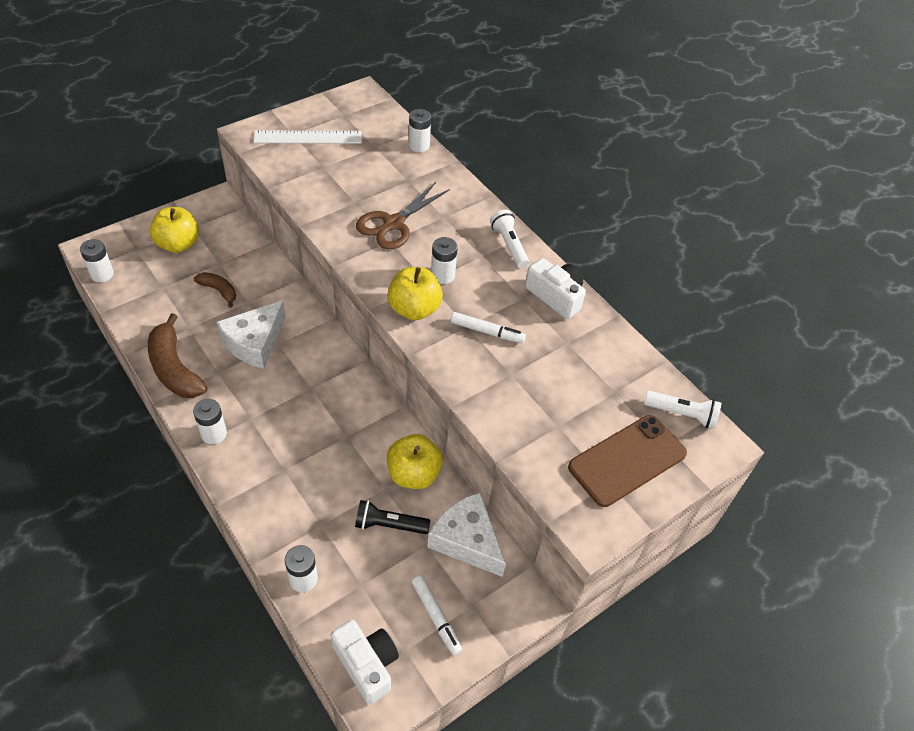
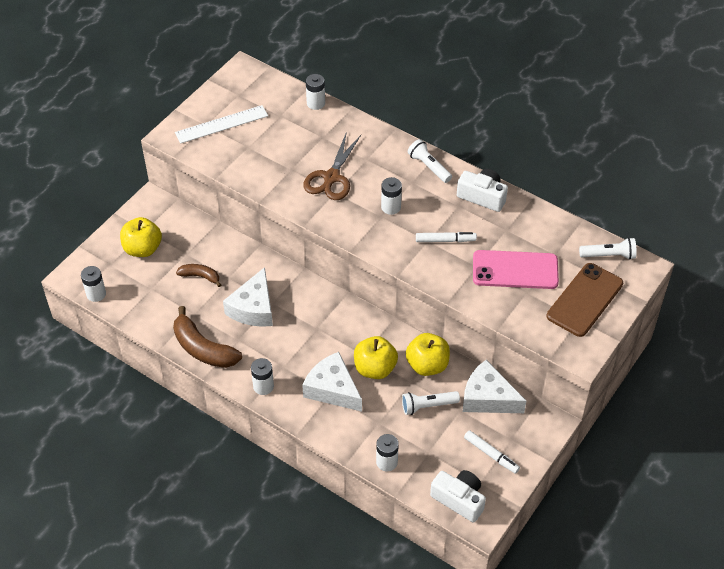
camera: 15 degrees left, 0 degrees up
black flashlight [355,500,430,534] -> white flashlight [402,391,460,415]
yellow apple [387,267,443,320] -> yellow apple moved to [354,336,398,379]
none -> white cheese [302,352,362,412]
none -> pink phone [473,250,559,289]

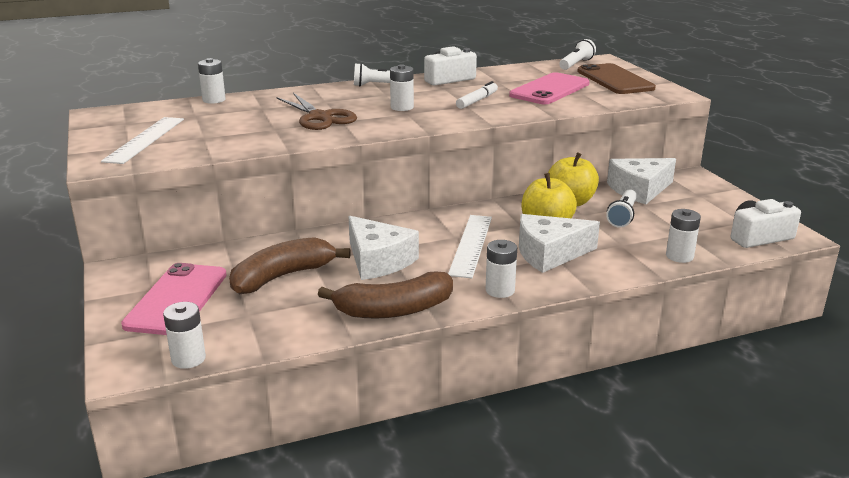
camera: 55 degrees left, 25 degrees down
yellow apple [120,217,162,257] -> pink phone [121,263,227,335]
brown banana [176,264,221,287] -> brown banana [229,237,351,294], size x1.79
white marker [464,430,520,474] -> none
none -> white ruler [448,215,492,278]

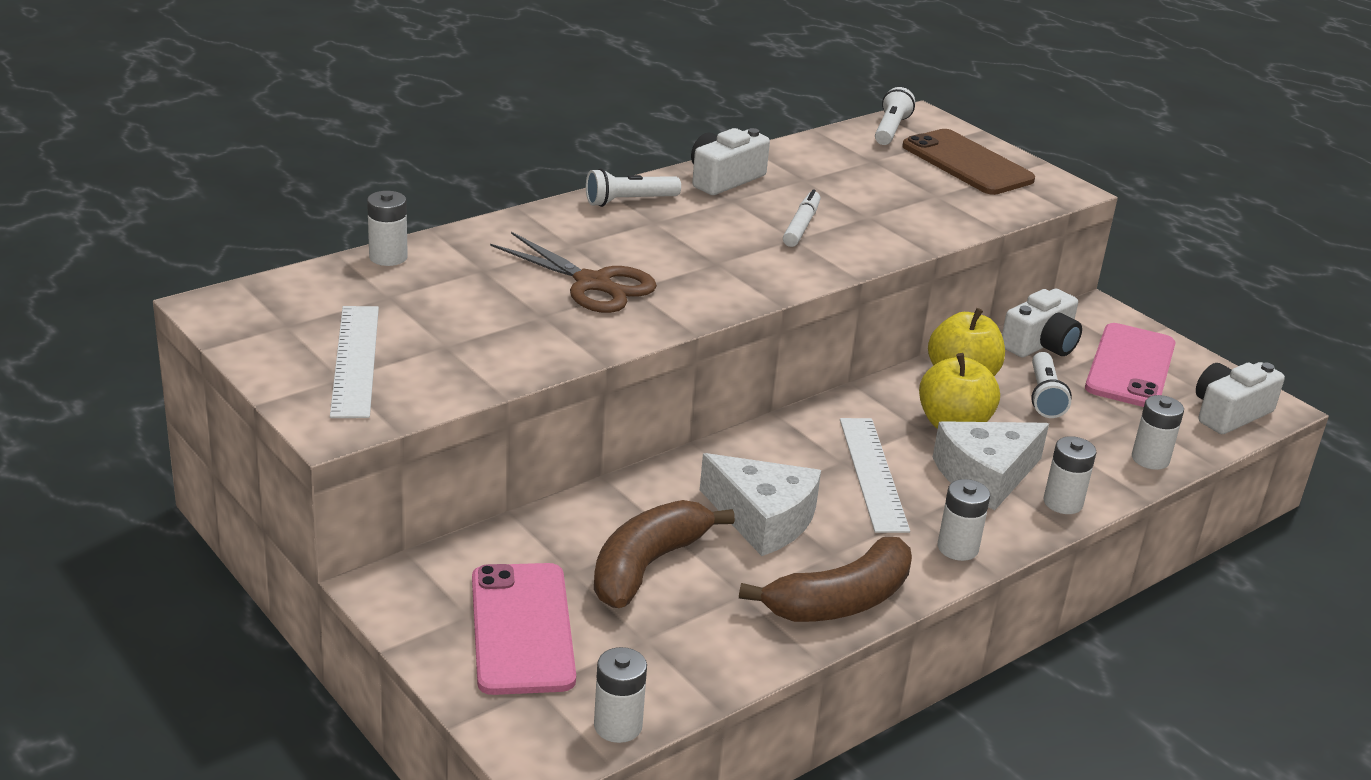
camera: 20 degrees left, 5 degrees up
white battery [390,65,414,111] -> white battery moved to [1044,436,1096,514]
pink phone [509,72,590,104] -> pink phone moved to [1085,323,1175,407]
white cheese [607,158,676,204] -> white camera [1002,289,1082,357]

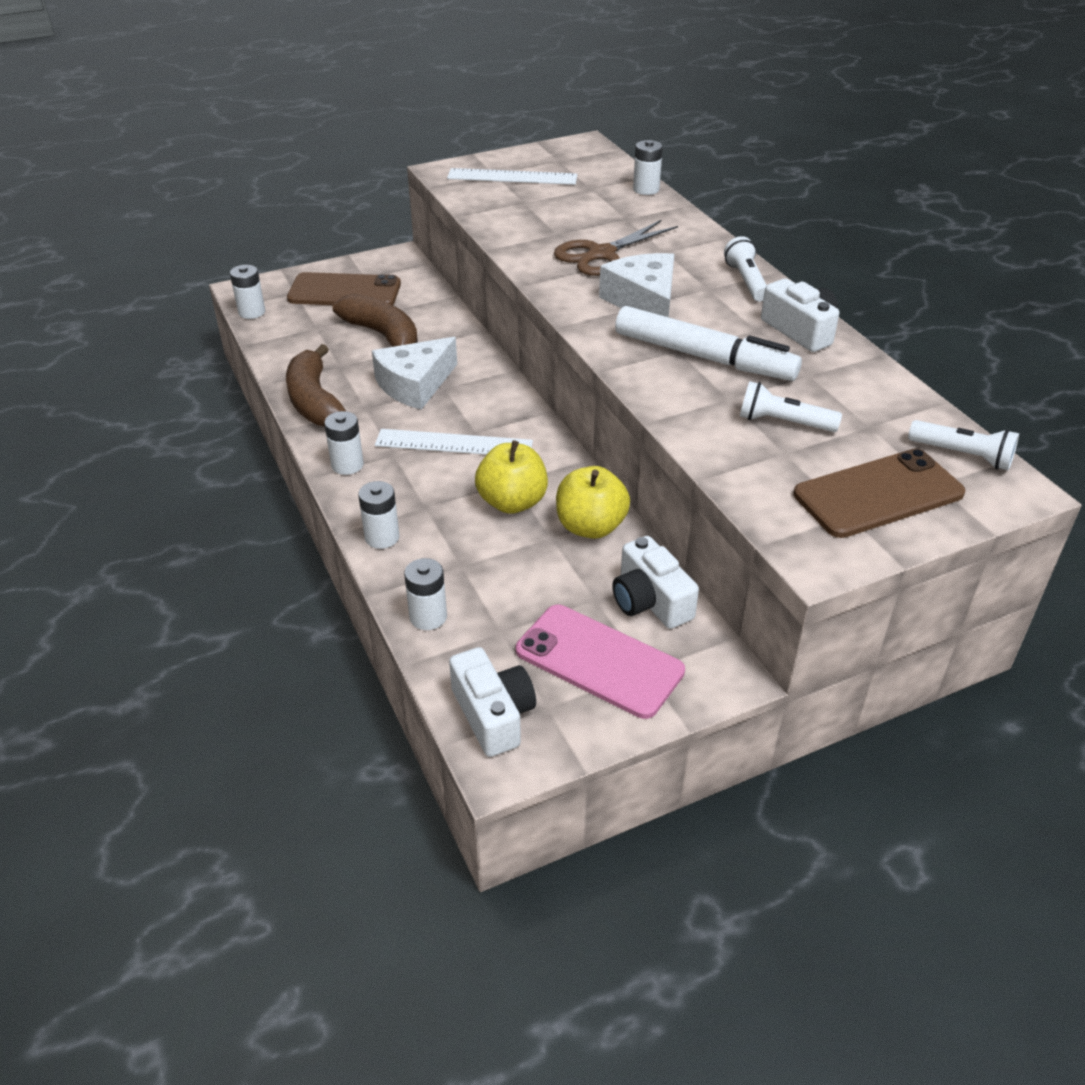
camera: 105 degrees right, 10 degrees up
pink phone [472,563,576,695] -> brown phone [287,272,401,305]
white marker [783,189,821,247] -> white marker [615,306,802,381], size x1.91
white cheese [933,421,1049,510] -> white cheese moved to [599,253,674,317]
white flashlight [1031,352,1072,418] -> white flashlight moved to [740,381,842,432]

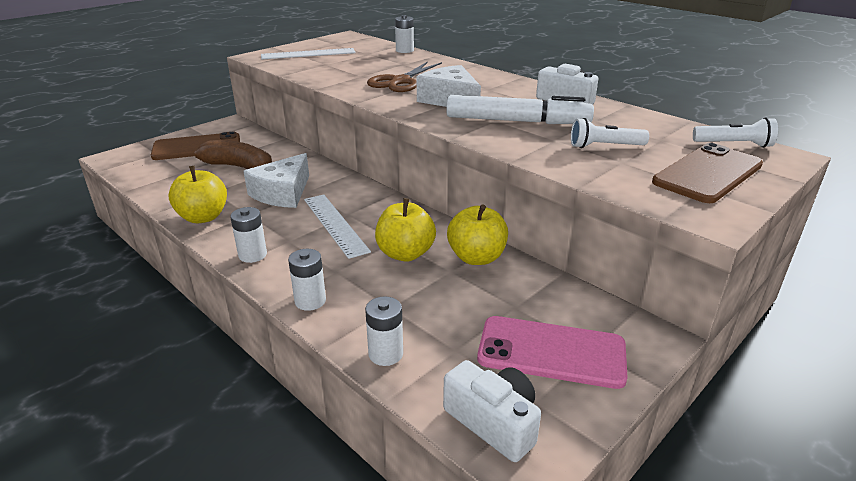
camera: 20 degrees left, 10 degrees down
white battery [230,265,265,319] -> none
brown banana [286,344,346,427] -> yellow apple [168,166,227,223]
white ruler [375,429,533,455] -> white ruler turned 75 degrees clockwise [304,195,371,259]
white camera [612,536,699,629] -> none
white flashlight [724,236,767,301] -> none

